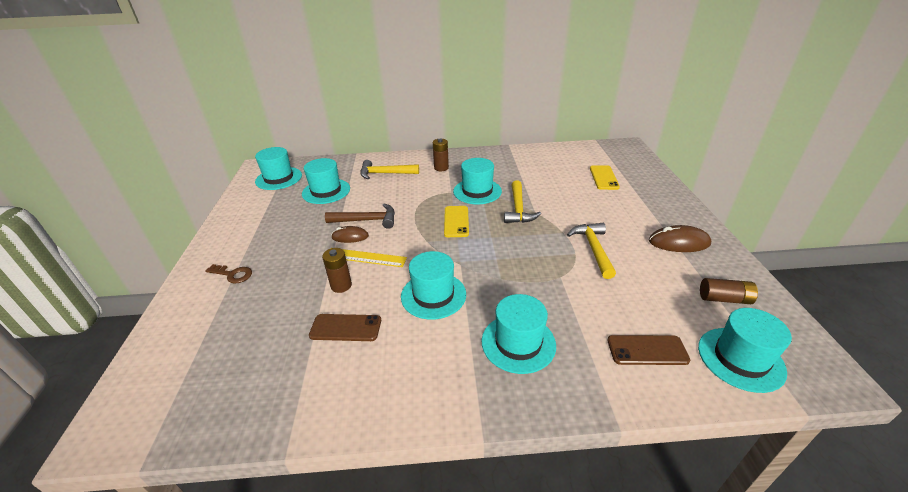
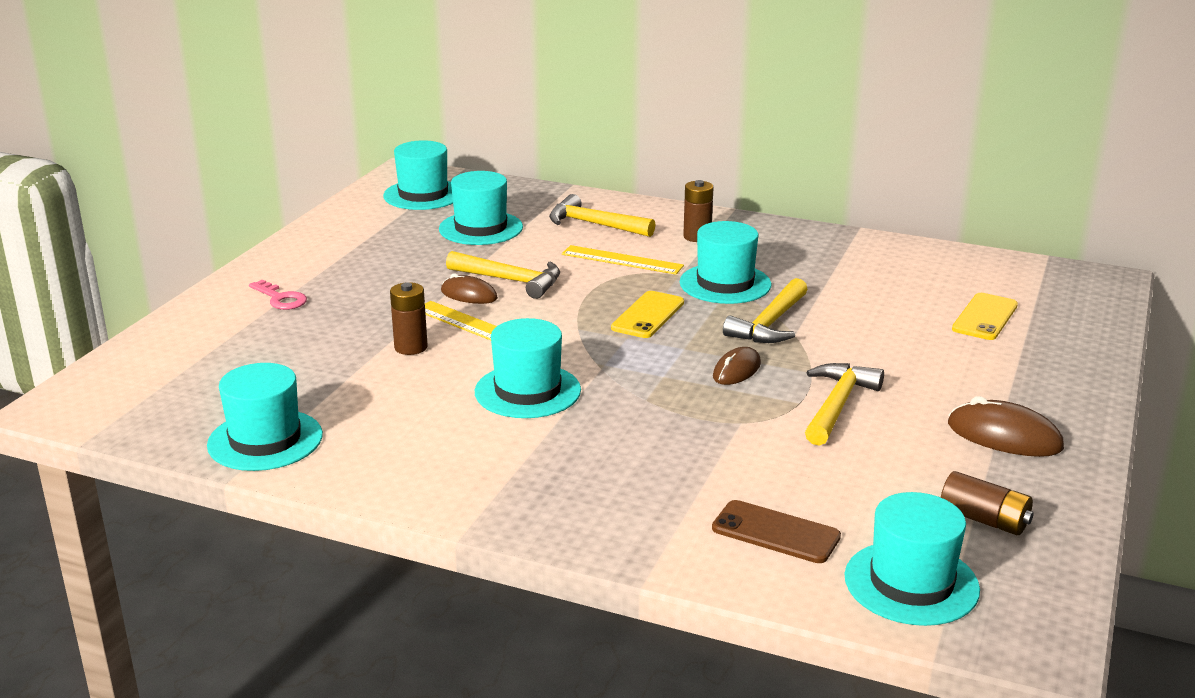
camera: 25 degrees right, 10 degrees down
brown key [205,264,252,283] -> pink key [249,279,307,310]
brown phone [309,314,381,341] -> none
brown hammer [325,203,395,229] -> yellow hammer [446,251,560,299]
turquoise hat [482,294,556,374] -> turquoise hat moved to [207,363,323,471]
none -> yellow ruler [562,245,684,275]
none -> brown mouse [713,347,761,385]

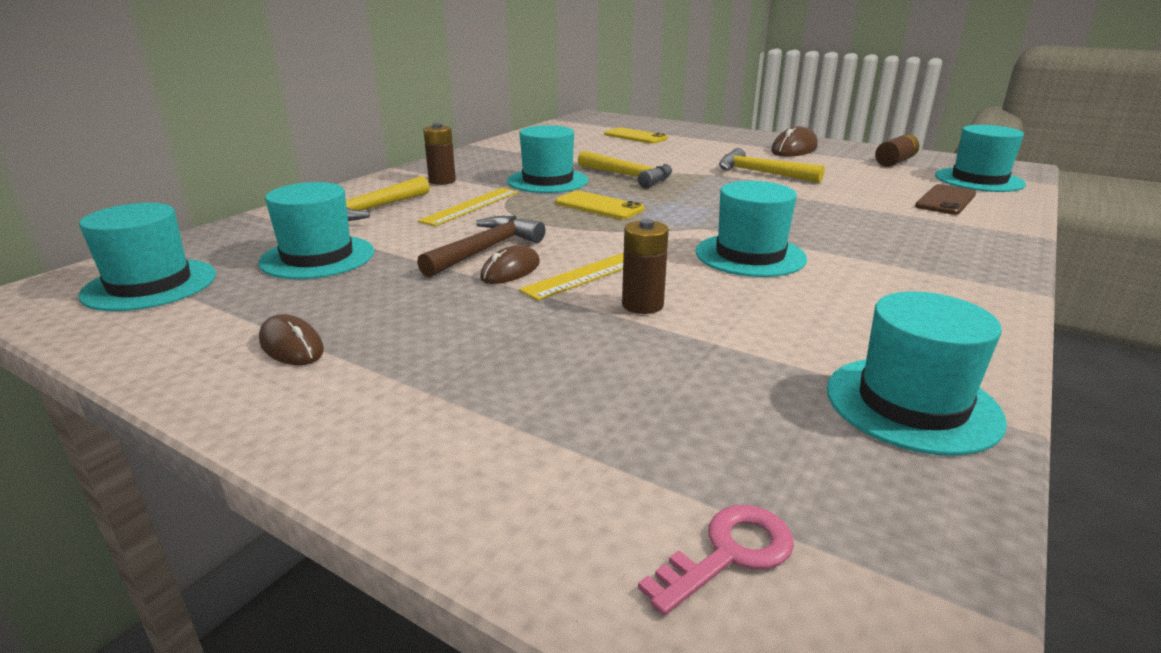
camera: 80 degrees left, 0 degrees up
pink key [249,279,307,310] -> pink key moved to [638,505,794,616]
yellow hammer [446,251,560,299] -> brown hammer [417,216,545,277]
brown mouse [713,347,761,385] -> brown mouse moved to [259,314,324,365]

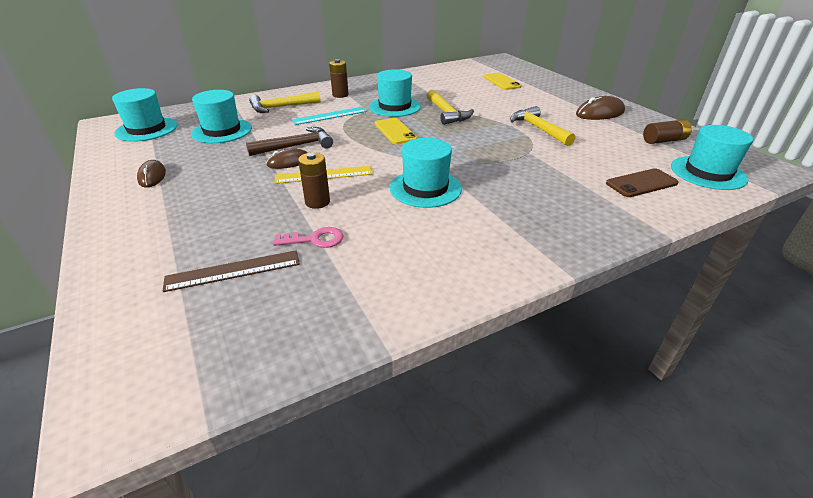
camera: 30 degrees right, 10 degrees up
yellow ruler [418,188,518,226] -> turquoise ruler [291,107,367,125]
pink key [638,505,794,616] -> pink key moved to [273,227,344,248]
turquoise hat [827,292,1007,456] -> none
none -> brown ruler [163,250,300,292]

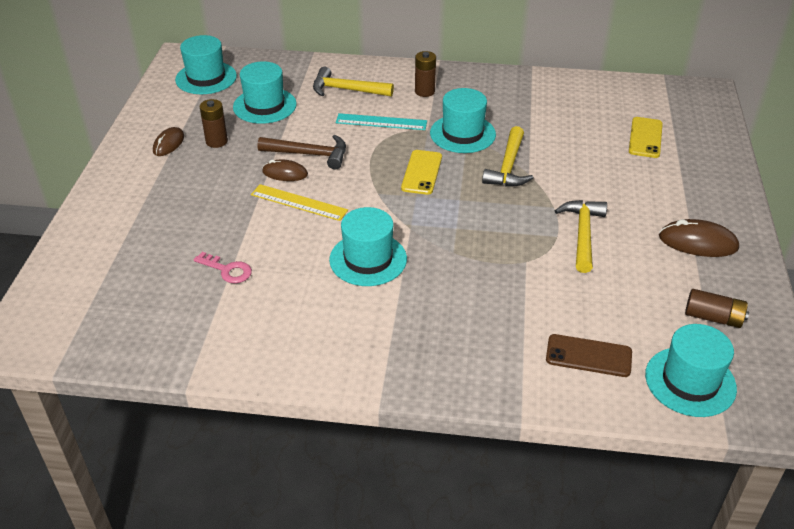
camera: 35 degrees right, 5 degrees up
brown ruler [163,250,300,292] -> none
brown battery [298,152,330,209] -> brown battery moved to [200,99,228,148]

